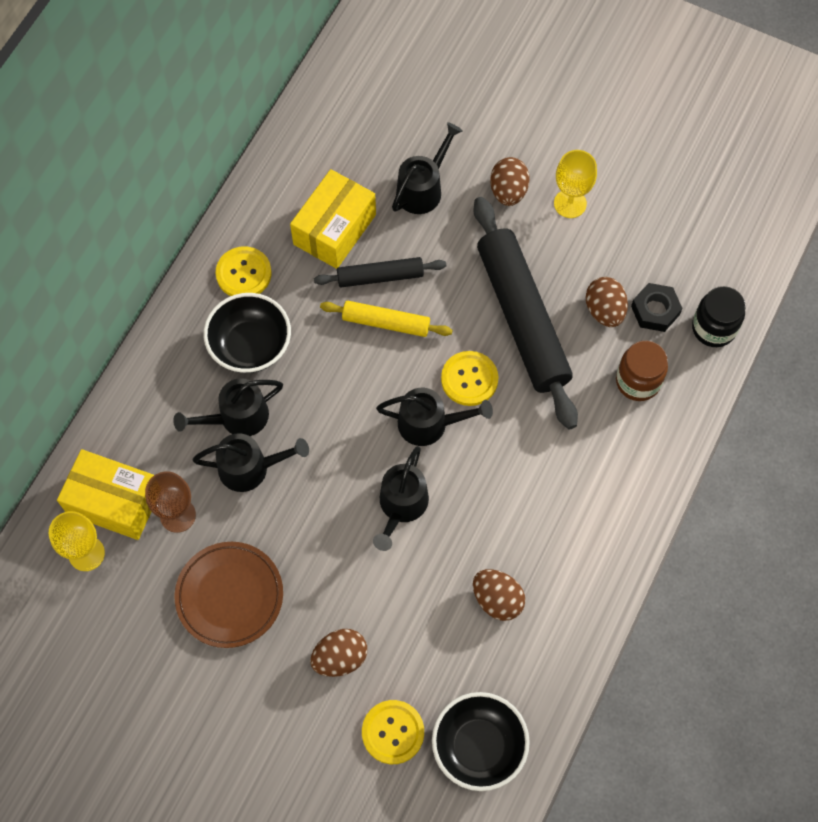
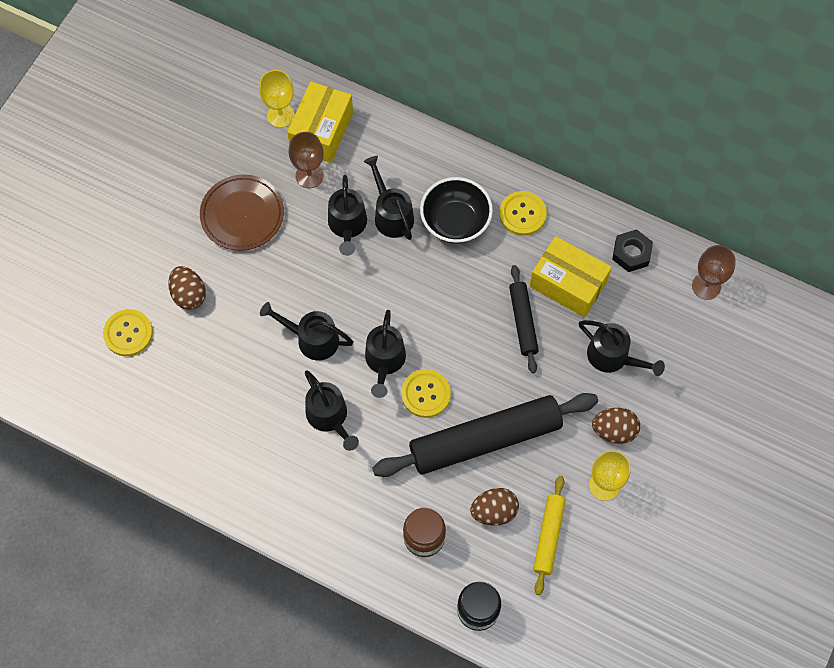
camera: 90 degrees right, 0 degrees up
yellow rolling pin [320,301,453,337] -> yellow rolling pin moved to [533,476,566,595]
black bowl [432,692,530,791] -> none
brown egg [473,569,525,621] -> none
black nut [631,283,682,332] -> black nut moved to [612,229,653,272]
none -> black watering can [305,370,359,451]
none -> brown goblet [692,245,736,300]

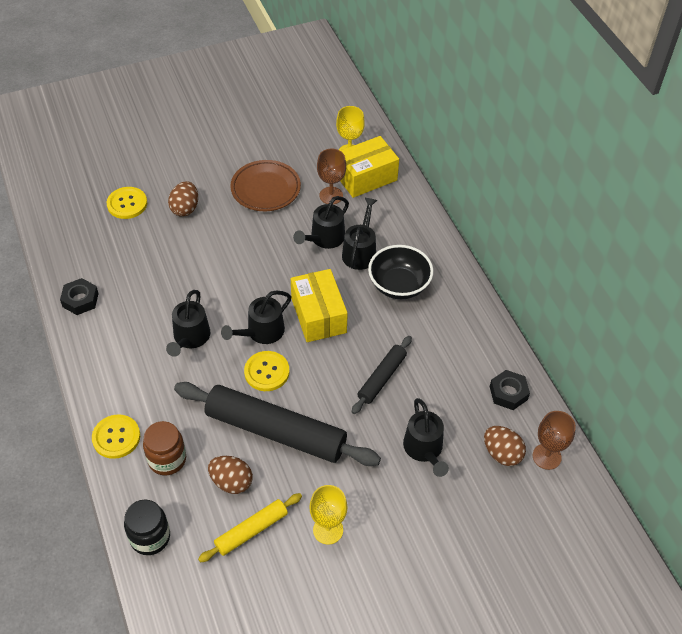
camera: 40 degrees right, 15 degrees down
black watering can [260,302,354,361] -> none
yellow button [499,191,547,236] -> yellow button moved to [92,414,140,459]
yellow box [530,236,612,318] -> yellow box moved to [291,269,348,342]
brown egg [592,408,640,444] -> brown egg moved to [484,426,526,466]
none -> black nut [60,278,99,315]

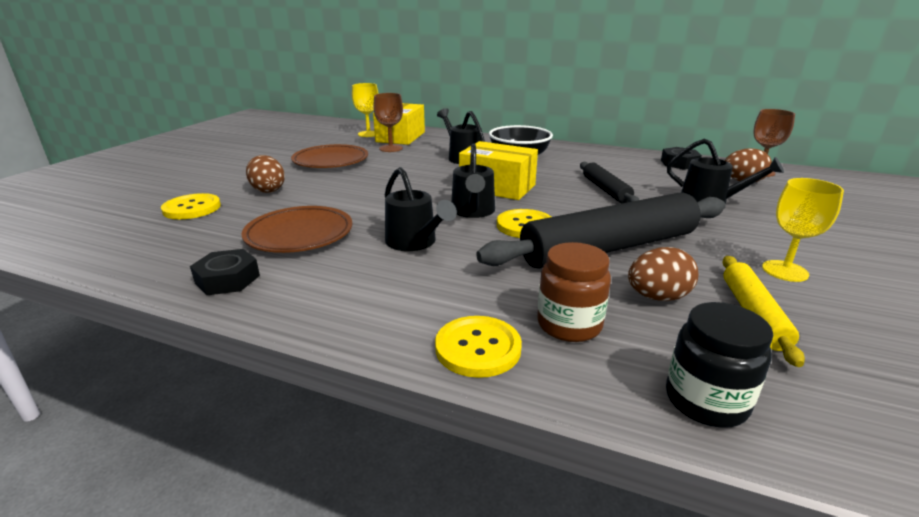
camera: 45 degrees left, 25 degrees down
black watering can [293,196,349,249] -> none
none -> brown plate [241,206,353,253]

